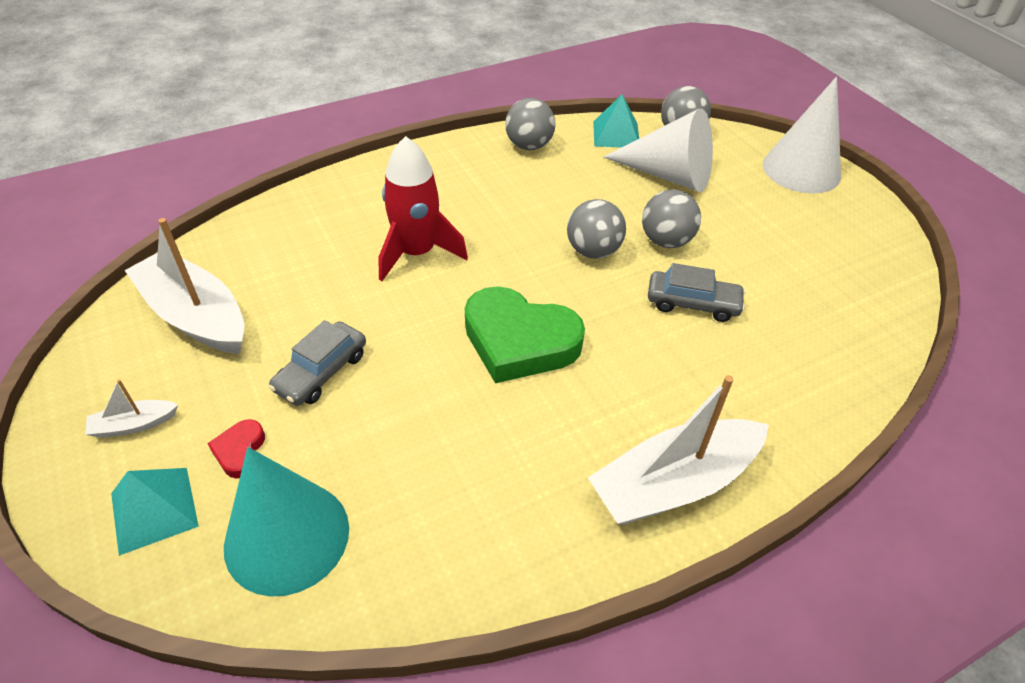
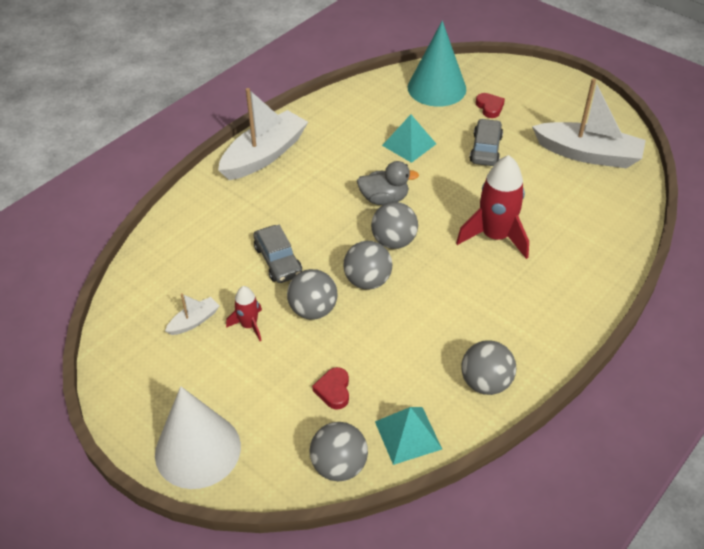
camera: 160 degrees right, 0 degrees up
white boat [86,379,178,438] -> white boat moved to [165,293,219,335]
turquoise pyramid [111,468,199,556] -> turquoise pyramid moved to [382,115,436,163]
green heart [465,286,585,383] -> grey duck [357,161,419,205]
white cone [604,108,713,192] -> red heart [312,367,349,410]
grey car [648,263,746,322] -> grey car turned 105 degrees counterclockwise [254,225,302,283]
none -> red rocket [226,286,262,341]
none -> grey ball [371,202,418,249]

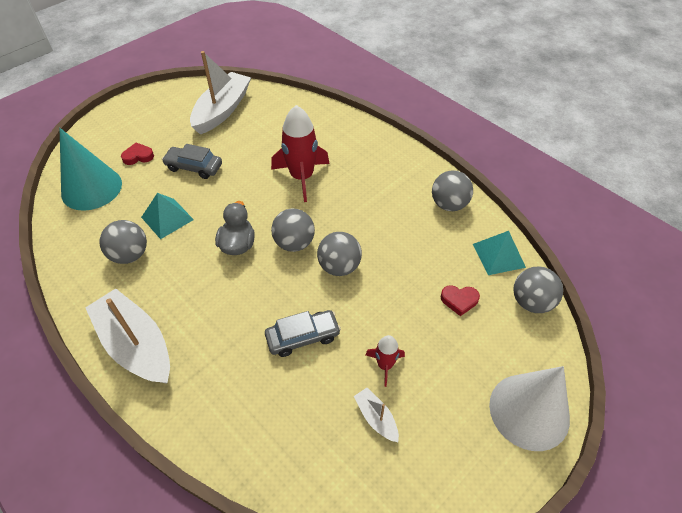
camera: 85 degrees left, 5 degrees up
grey ball [287,269,337,320] -> grey ball moved to [99,220,147,264]

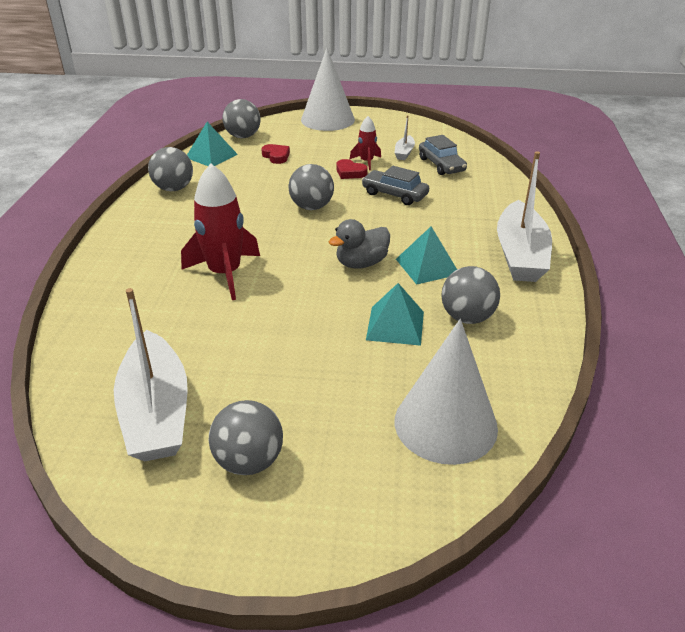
camera: 130 degrees left, 15 degrees down
turquoise cone [59,128,122,211] -> white cone [395,319,498,465]
red heart [121,143,154,165] -> red heart moved to [336,159,368,179]
grey car [162,144,222,179] -> grey car moved to [419,135,467,175]
white boat [190,51,251,135] -> white boat turned 90 degrees counterclockwise [114,288,188,462]
grey ball [271,208,315,252] -> grey ball moved to [209,400,283,475]
none -> turquoise pyramid [396,226,457,285]

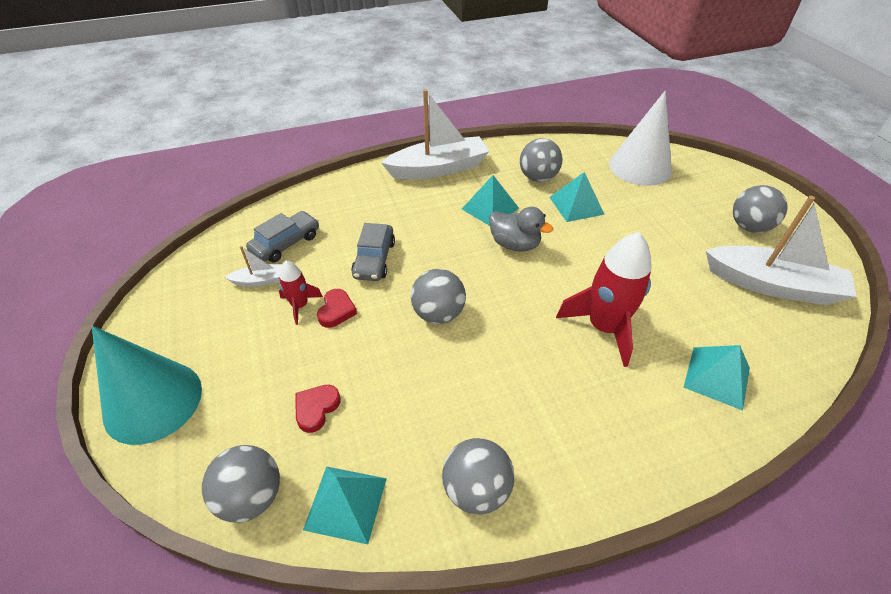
camera: 115 degrees left, 10 degrees up
white boat [114,288,188,462] -> white boat turned 60 degrees clockwise [706,196,857,305]
white cone [301,48,355,131] -> turquoise cone [92,326,202,445]
none -> turquoise pyramid [683,345,750,411]

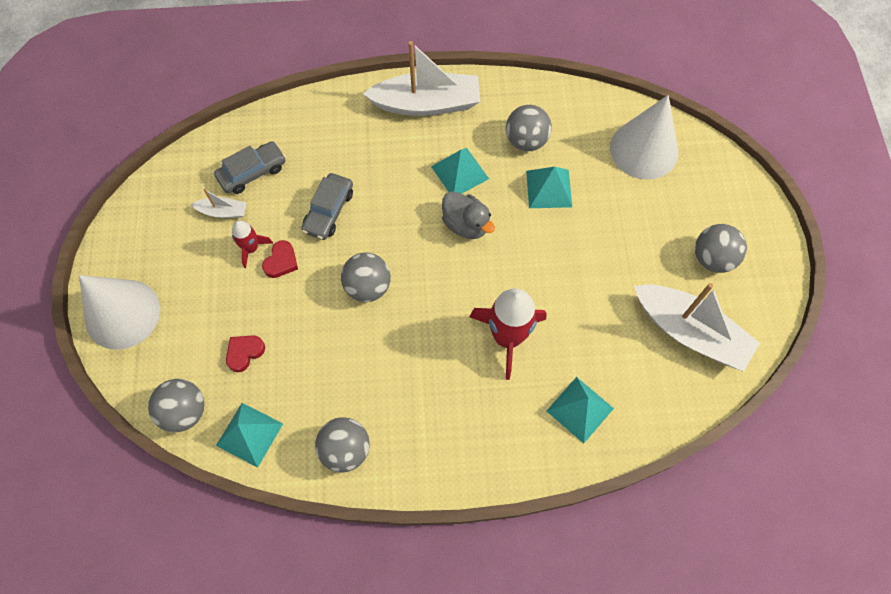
camera: 15 degrees right, 20 degrees up
turquoise cone [92,326,202,445] -> white cone [79,275,160,350]

